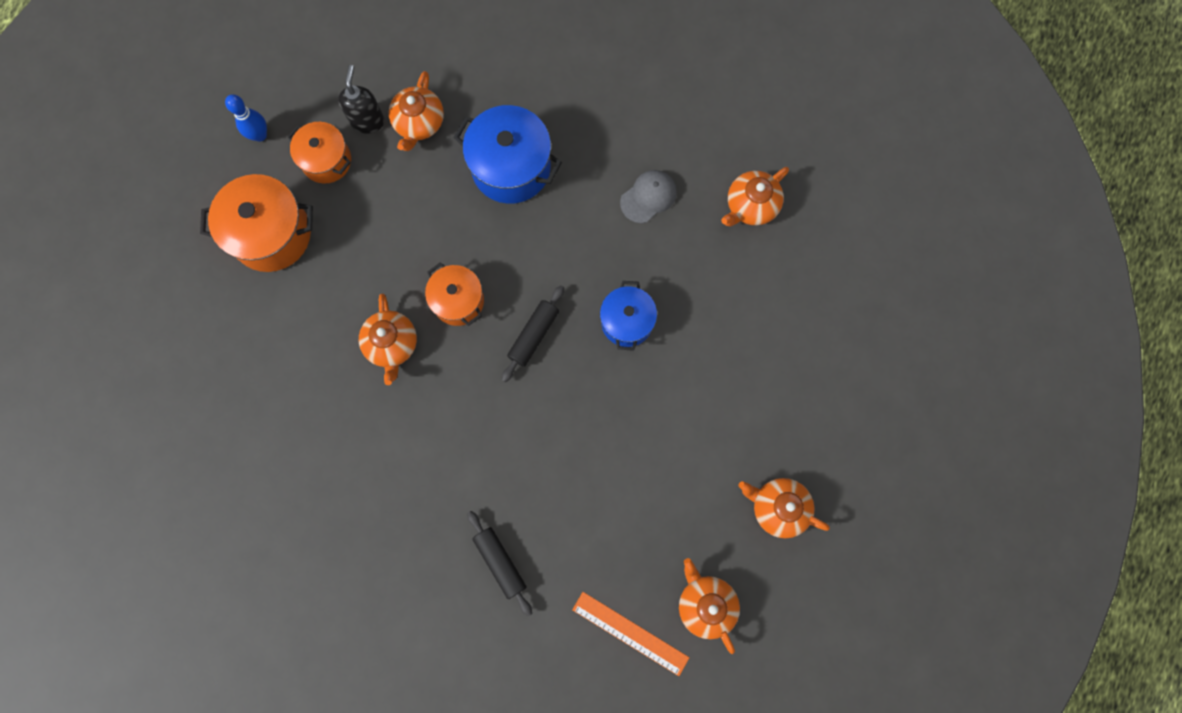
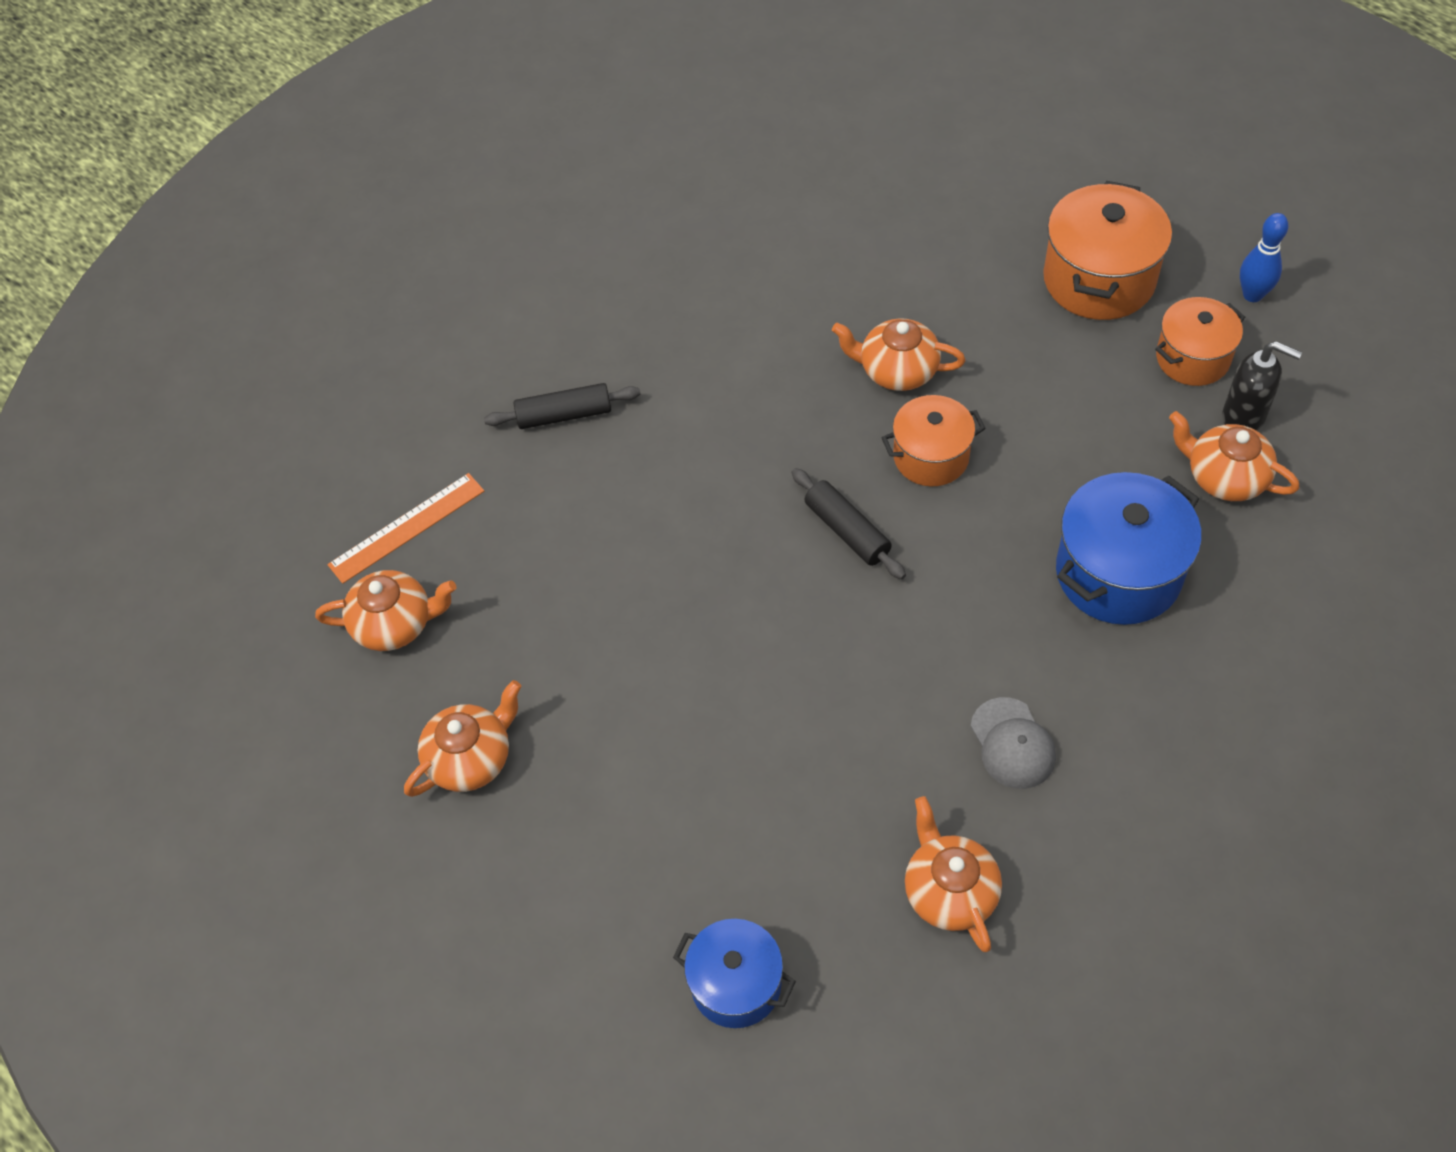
camera: 115 degrees right, 20 degrees down
blue pot [600,281,657,351] -> blue pot moved to [673,919,796,1028]

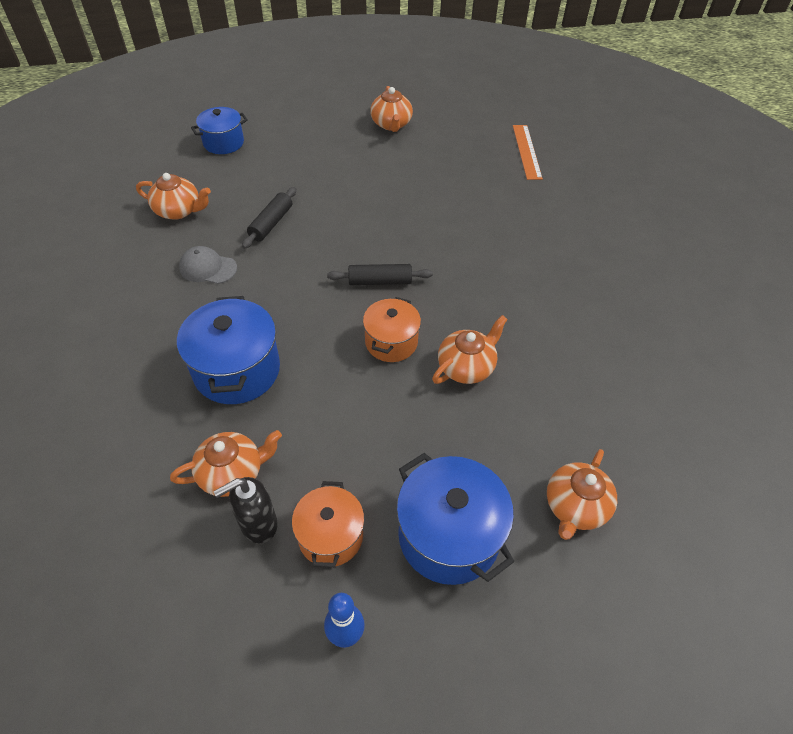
camera: 120 degrees right, 5 degrees down
orange teapot [315,570,456,651] -> orange teapot moved to [547,449,617,540]
black rolling pin [484,383,641,429] -> black rolling pin moved to [242,187,296,249]
orange pot [1043,181,1172,320] -> blue pot [396,453,514,585]

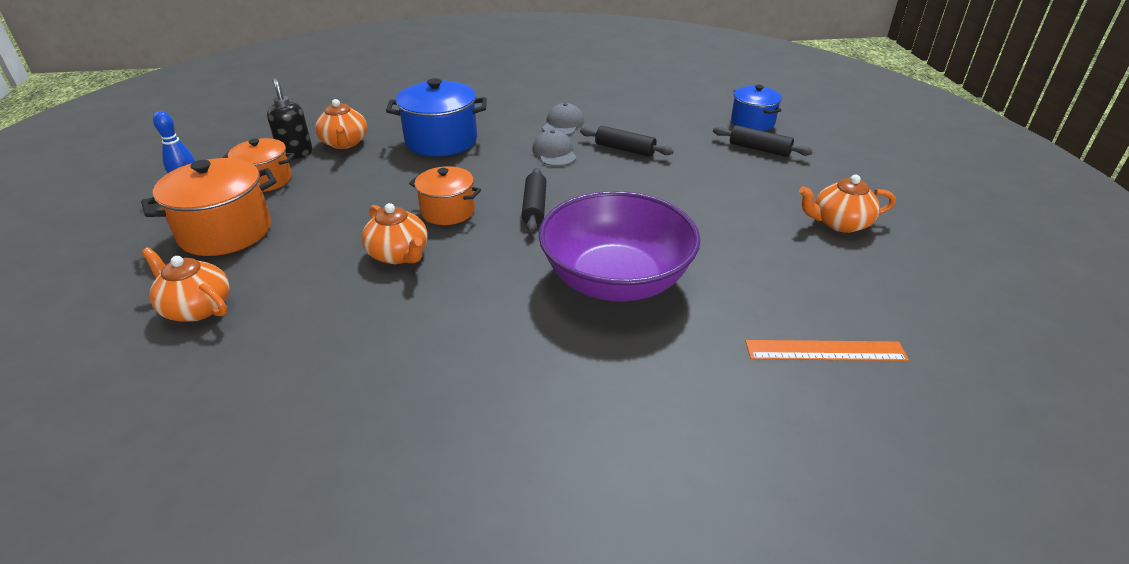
camera: 95 degrees right, 15 degrees down
orange teapot [136,173,211,220] -> none
blue pot [396,453,514,585] -> orange pot [141,158,276,256]
none -> grey cap [532,130,577,166]
none -> purple bowl [538,191,701,302]
none -> black rolling pin [713,125,813,157]

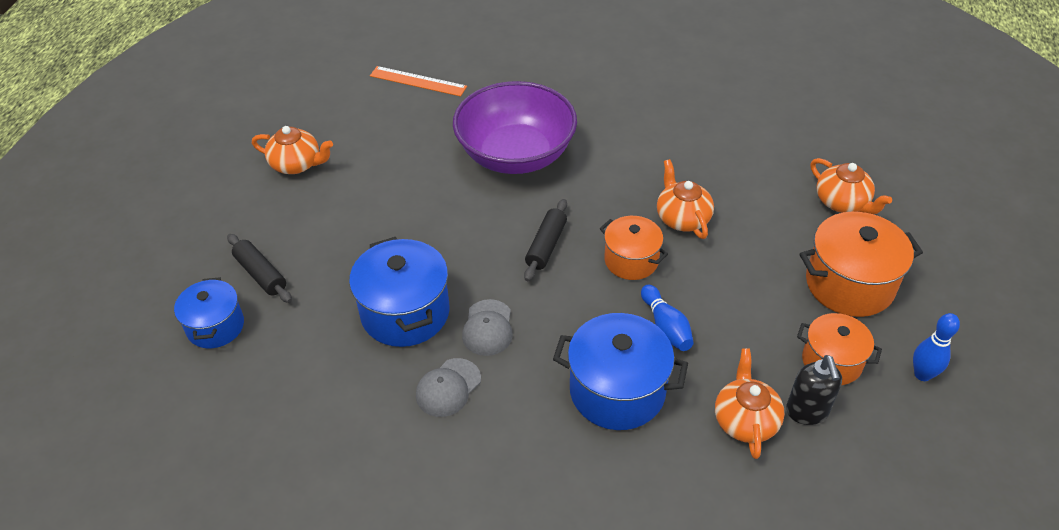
camera: 160 degrees left, 10 degrees up
black rolling pin [580,126,674,157] -> blue pot [349,237,450,347]
none -> blue bowling pin [641,285,694,351]

